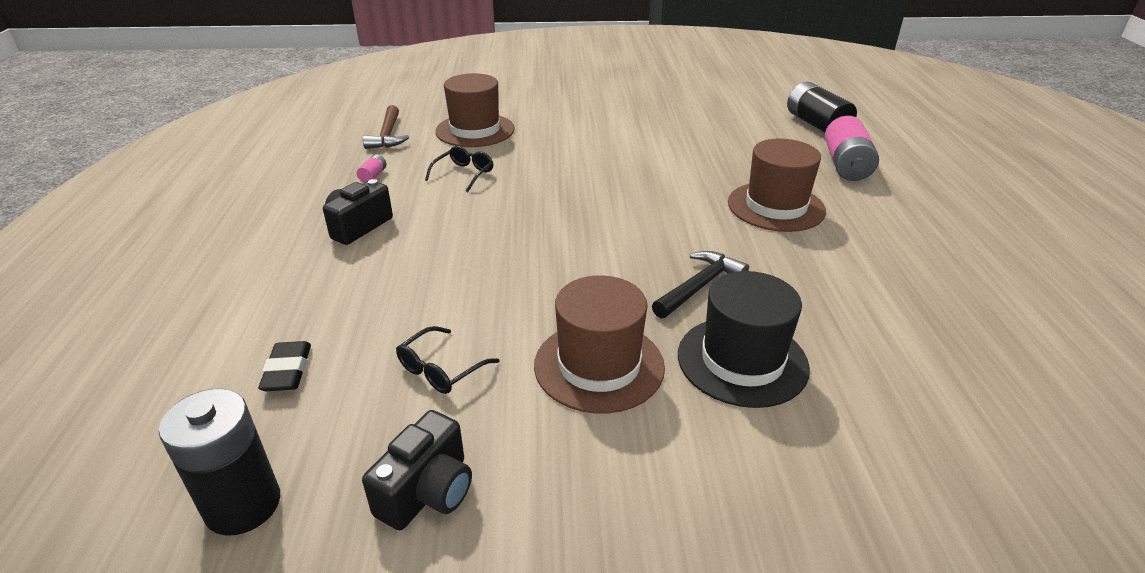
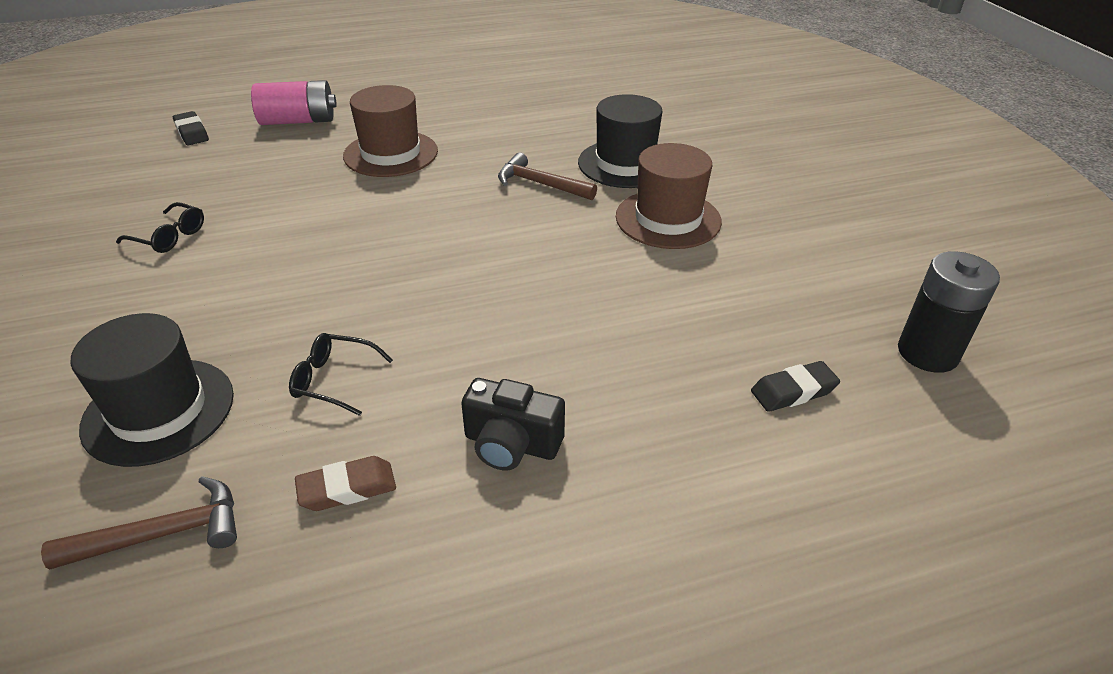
camera: 105 degrees left, 5 degrees up
pink battery [357,154,386,183] -> brown eraser [295,456,396,511]
black camera [362,410,472,530] -> none
black glasses [396,326,500,394] -> black glasses moved to [116,202,204,253]
brown hat [435,73,515,147] -> black hat [70,313,234,467]
black hammer [652,251,749,319] -> brown hammer [498,153,597,200]
black battery [787,82,857,132] -> black eraser [173,111,209,145]

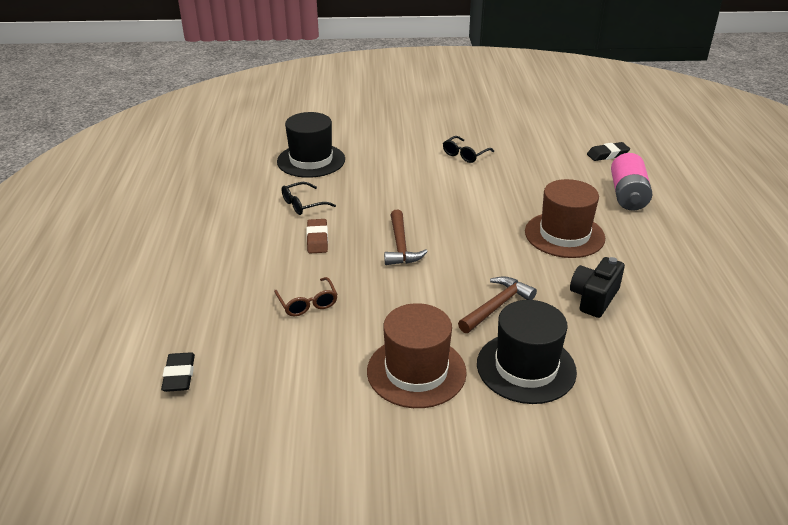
camera: 105 degrees right, 5 degrees down
brown hammer [41,476,237,570] -> brown hammer moved to [384,210,428,265]
black glasses [289,333,393,416] -> black glasses turned 150 degrees counterclockwise [282,182,336,215]
brown eraser [295,456,396,511] -> brown eraser moved to [306,219,328,253]
black camera [461,378,565,470] -> black camera moved to [570,257,625,318]
black battery [898,251,1000,373] -> none
none -> brown glasses [274,277,338,316]

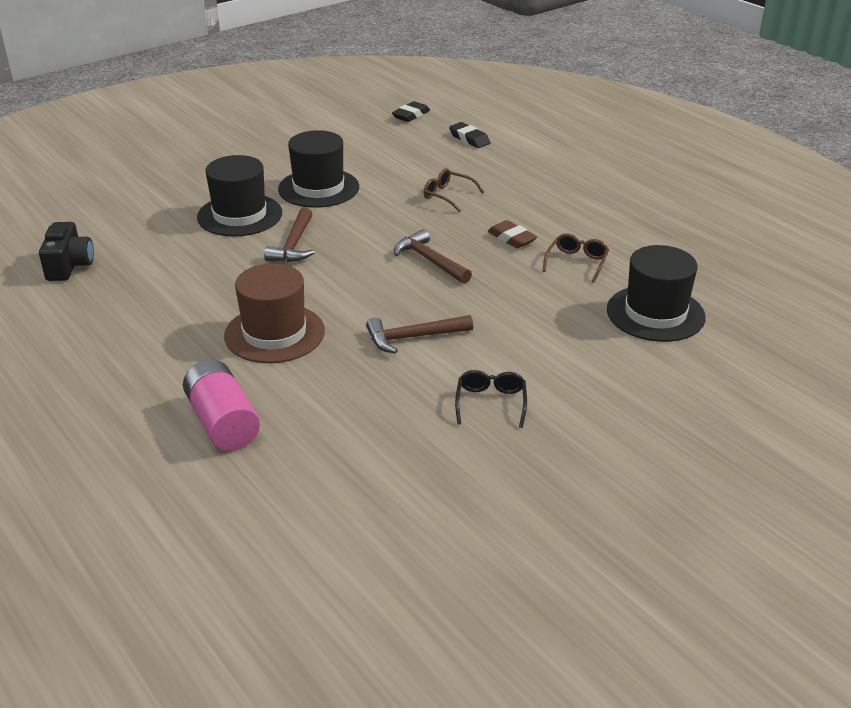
camera: 145 degrees right, 0 degrees up
black glasses [282,182,336,215] -> brown glasses [542,233,609,283]
brown hat [367,303,467,408] -> black hat [278,130,359,208]
black camera [570,257,625,318] -> black camera moved to [39,222,94,281]
black eraser [587,142,630,161] -> black eraser moved to [392,101,430,122]
none -> brown hammer [366,315,473,354]

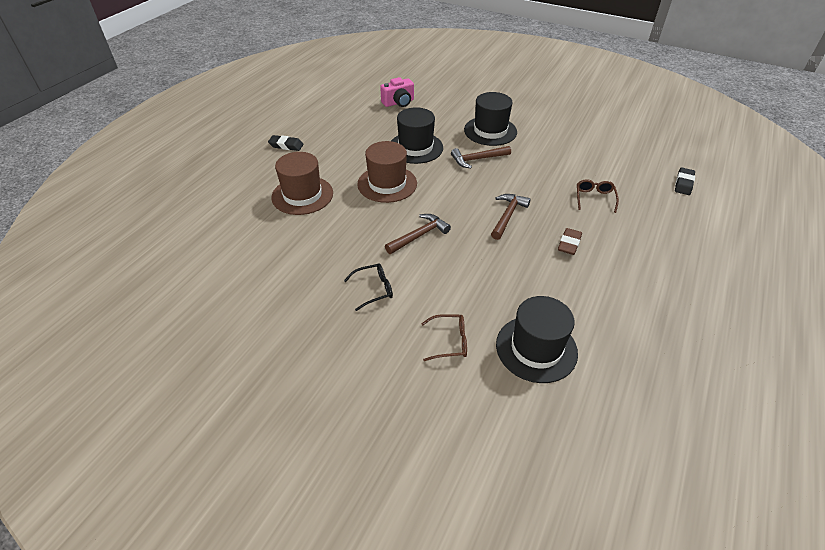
camera: 65 degrees right, 10 degrees up
black camera [39,222,94,281] -> pink camera [380,77,414,107]
pink battery [183,359,260,451] -> brown hat [271,152,333,215]
black hat [278,130,359,208] -> black hat moved to [391,107,443,164]
brown hammer [366,315,473,354] -> brown hammer turned 90 degrees clockwise [385,214,451,254]
black eraser [392,101,430,122] -> black eraser moved to [268,135,304,151]
brown glasses [542,233,609,283] -> brown glasses moved to [421,314,467,361]

